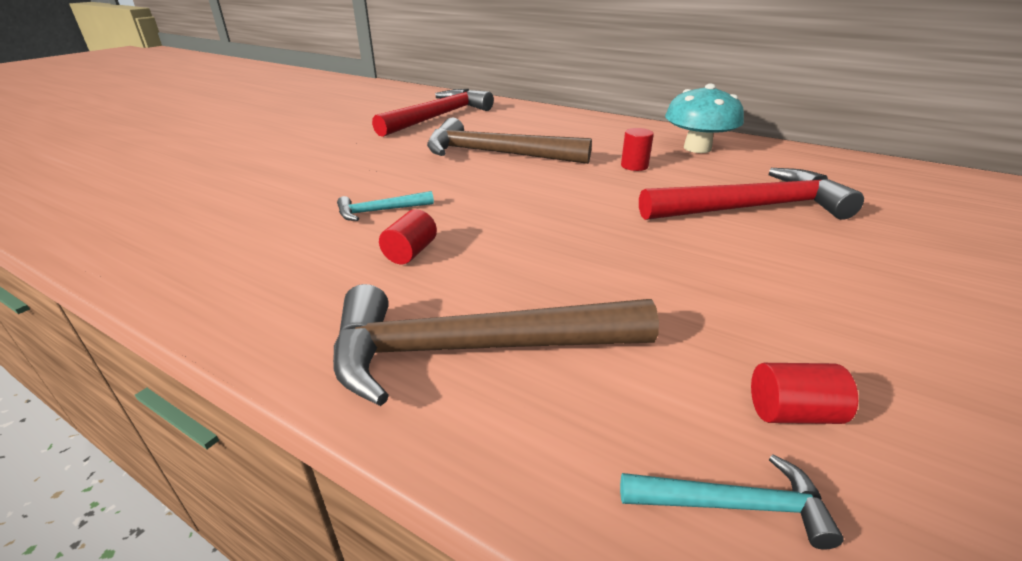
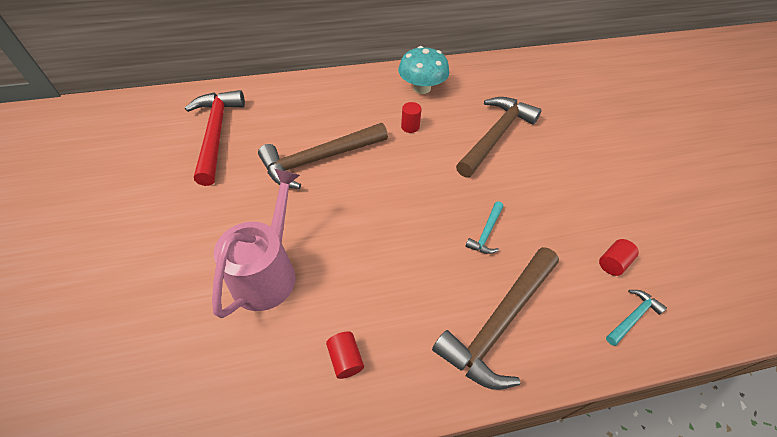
camera: 45 degrees left, 20 degrees up
turquoise hammer [337,191,434,221] -> turquoise hammer moved to [465,201,503,254]
red cylinder [379,209,437,264] -> red cylinder moved to [326,332,364,379]
red hammer [639,168,864,220] -> brown hammer [456,97,542,177]
none -> pink watering can [212,169,300,318]

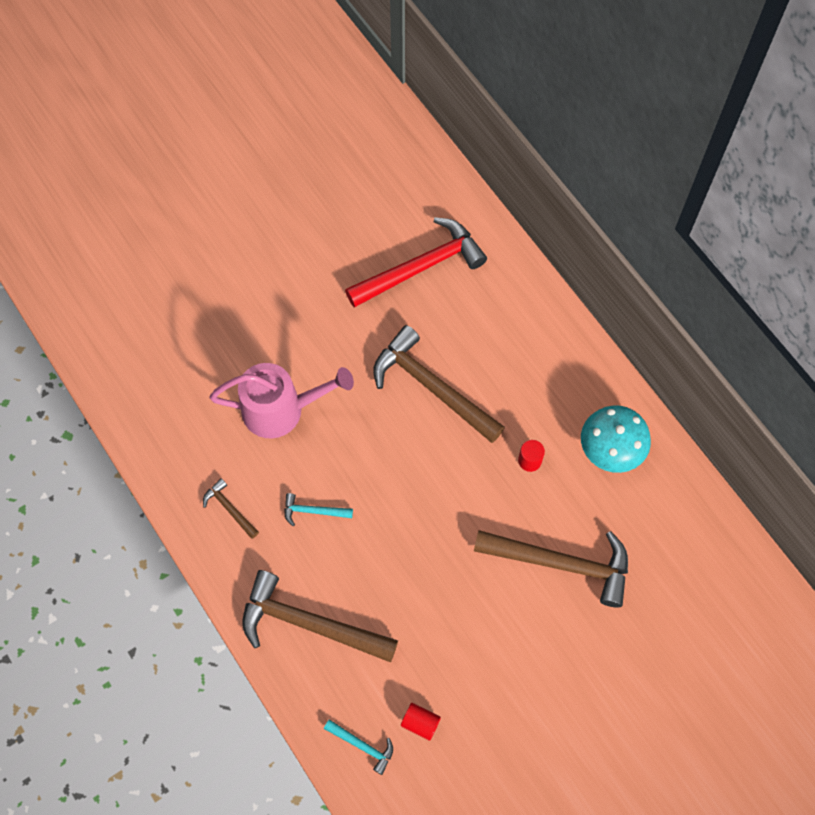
camera: 70 degrees right, 15 degrees up
red cylinder [326,332,364,379] -> brown hammer [203,478,259,539]
turquoise hammer [465,201,503,254] -> turquoise hammer moved to [284,493,353,526]

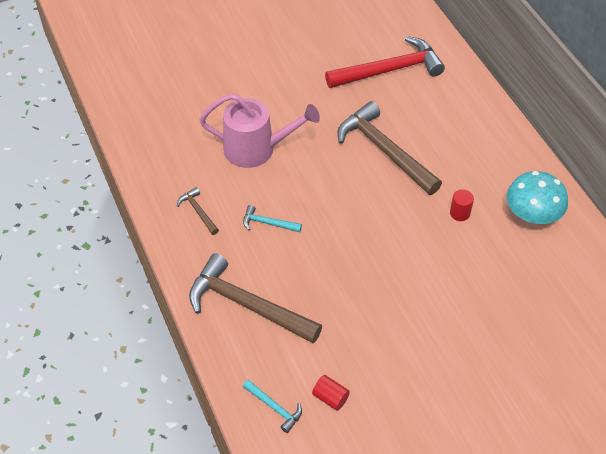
camera: 10 degrees right, 15 degrees down
brown hammer [474,530,628,608] -> none

